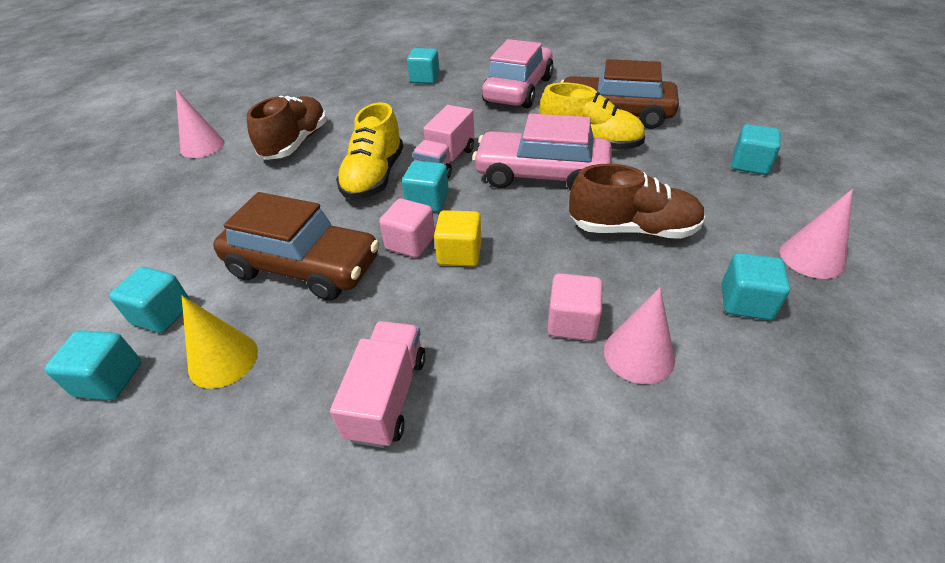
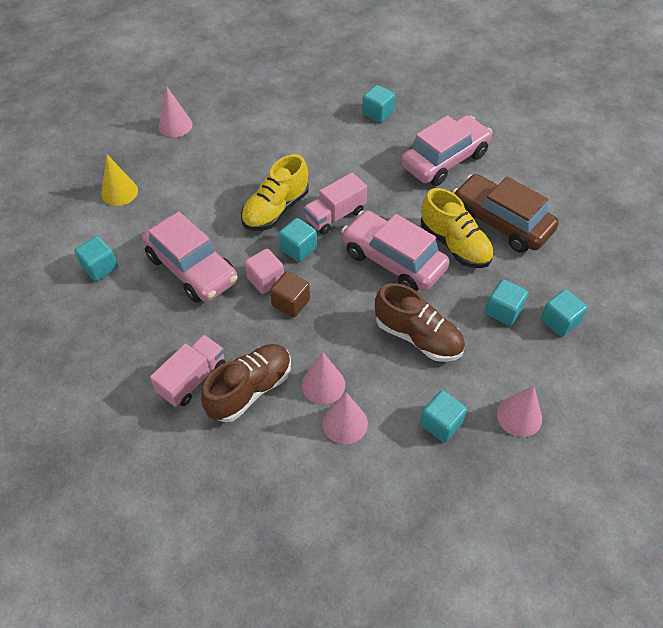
camera: 25 degrees right, 10 degrees up
turquoise cube [44,330,141,400] -> turquoise cube moved to [485,279,528,326]
yellow cone [182,296,258,389] -> yellow cone moved to [101,155,138,206]
brown car [213,192,380,301] -> pink car [142,212,238,303]
brown shoe [247,96,327,160] -> brown shoe moved to [201,344,291,422]
yellow cube [434,210,481,267] -> brown cube [270,271,310,317]
pink cube [547,273,603,341] -> pink cone [301,352,345,404]

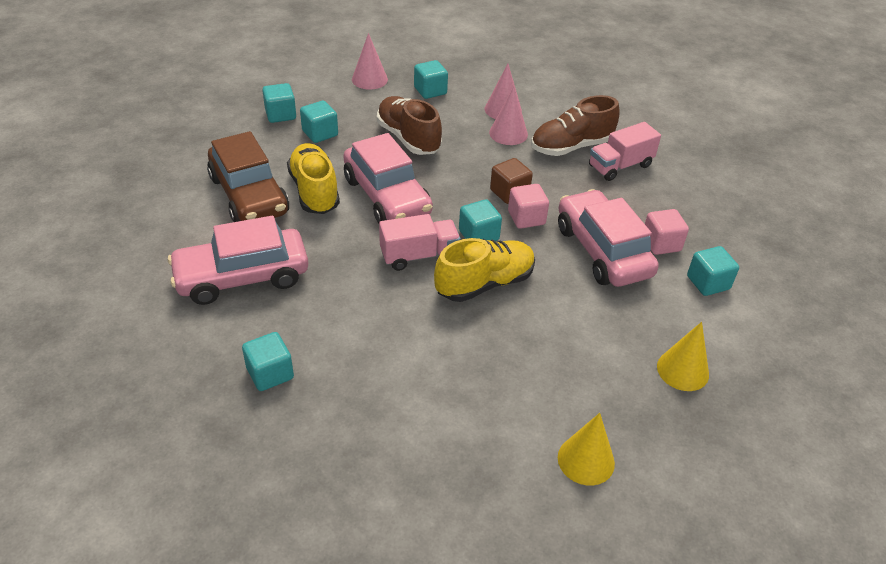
camera: 160 degrees left, 10 degrees down
pink cone [159,87,193,137] -> yellow cone [558,413,615,486]
none -> pink cube [645,209,689,255]

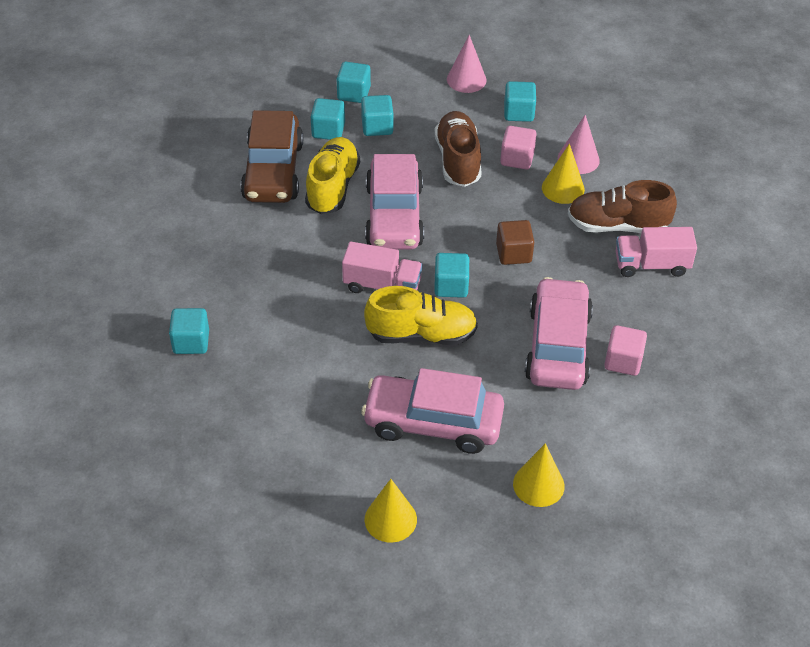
camera: 30 degrees right, 5 degrees up
pink car [168,216,308,305] -> pink car moved to [361,368,504,454]
pink cone [489,86,528,145] -> yellow cone [542,144,585,204]
pink cube [508,184,549,229] -> pink cube moved to [500,126,537,169]
turquoise cube [687,246,739,296] -> turquoise cube moved to [311,98,345,140]

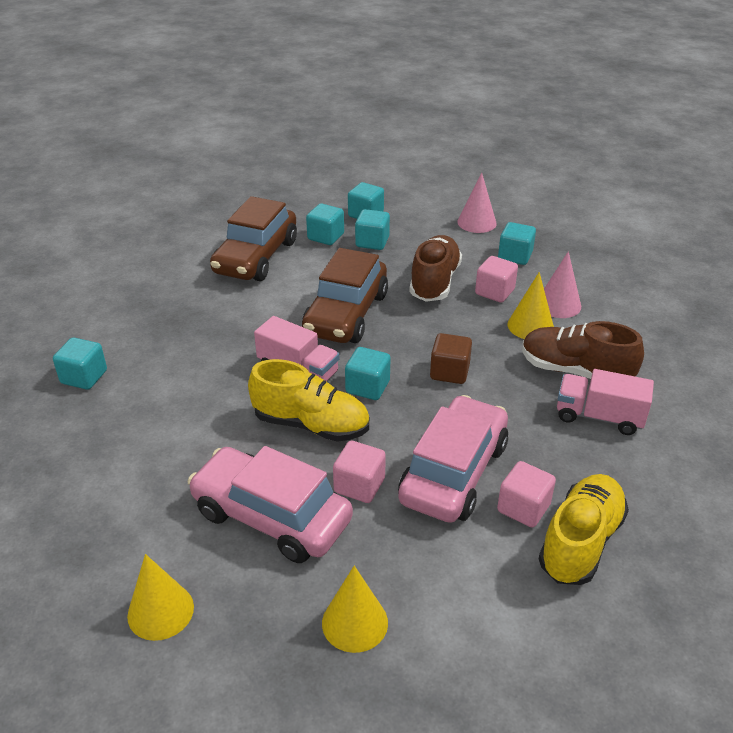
camera: 20 degrees right, 10 degrees down
yellow shoe [305,137,360,214] -> yellow shoe moved to [539,474,629,585]
pink car [365,154,424,250] -> brown car [302,248,388,343]
none -> pink cube [333,441,386,503]

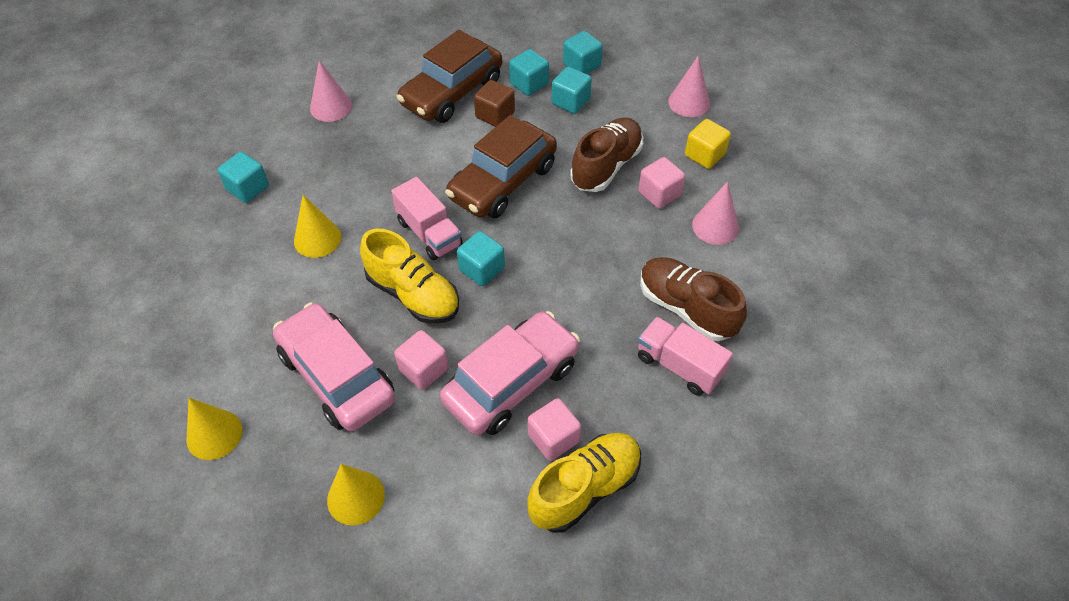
camera: 20 degrees right, 15 degrees up
brown cube [430,333,472,384] -> brown cube moved to [474,80,515,127]
turquoise cube [498,222,536,265] -> yellow cube [685,119,731,169]
yellow cone [508,272,554,339] -> yellow cone moved to [294,195,341,258]
none -> pink cone [310,60,352,122]

